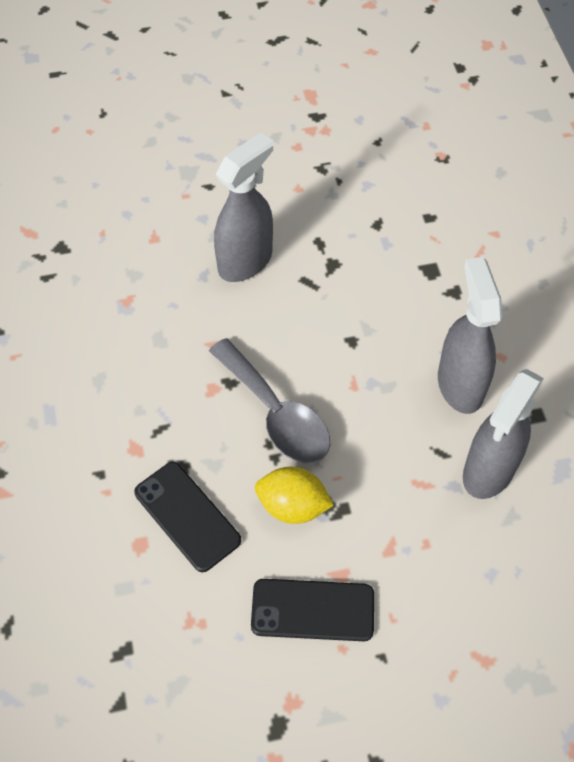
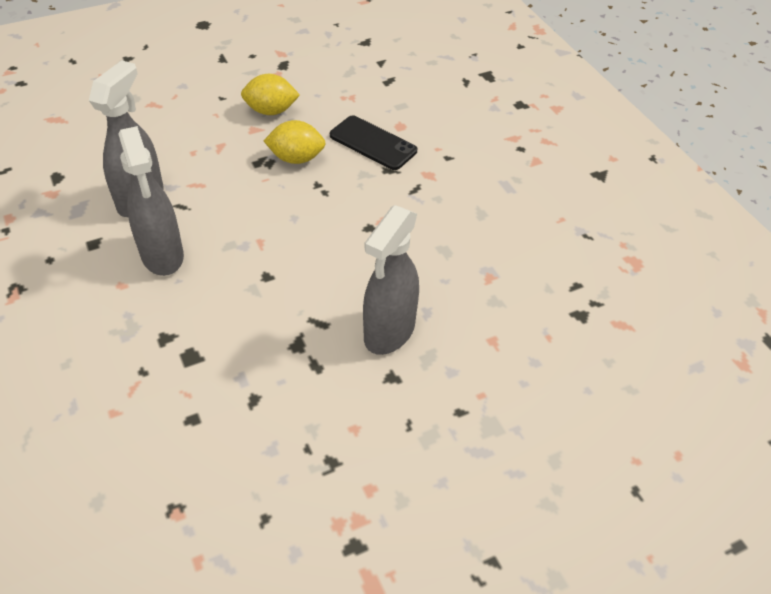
camera: 165 degrees right, 10 degrees down
grey spoon [209,338,330,463] -> none
black phone [251,579,374,641] -> yellow lemon [241,74,300,115]

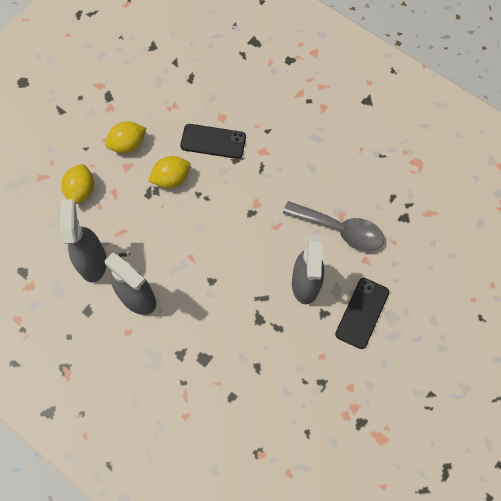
camera: 25 degrees left, 20 degrees up
none -> yellow lemon [61,164,94,204]
none -> grey spoon [283,201,384,251]
none -> black phone [335,278,389,349]

